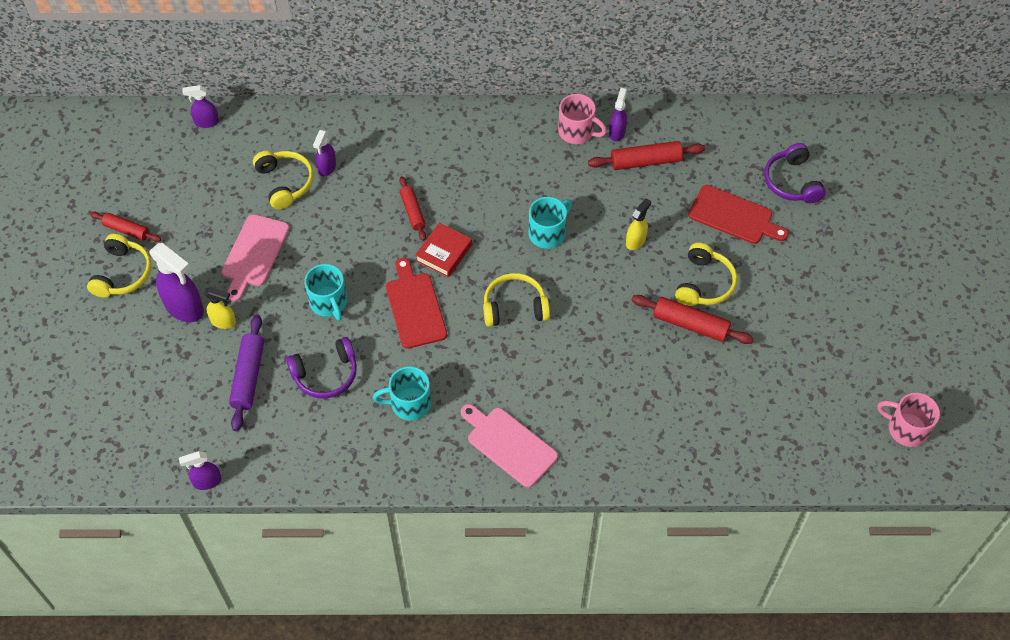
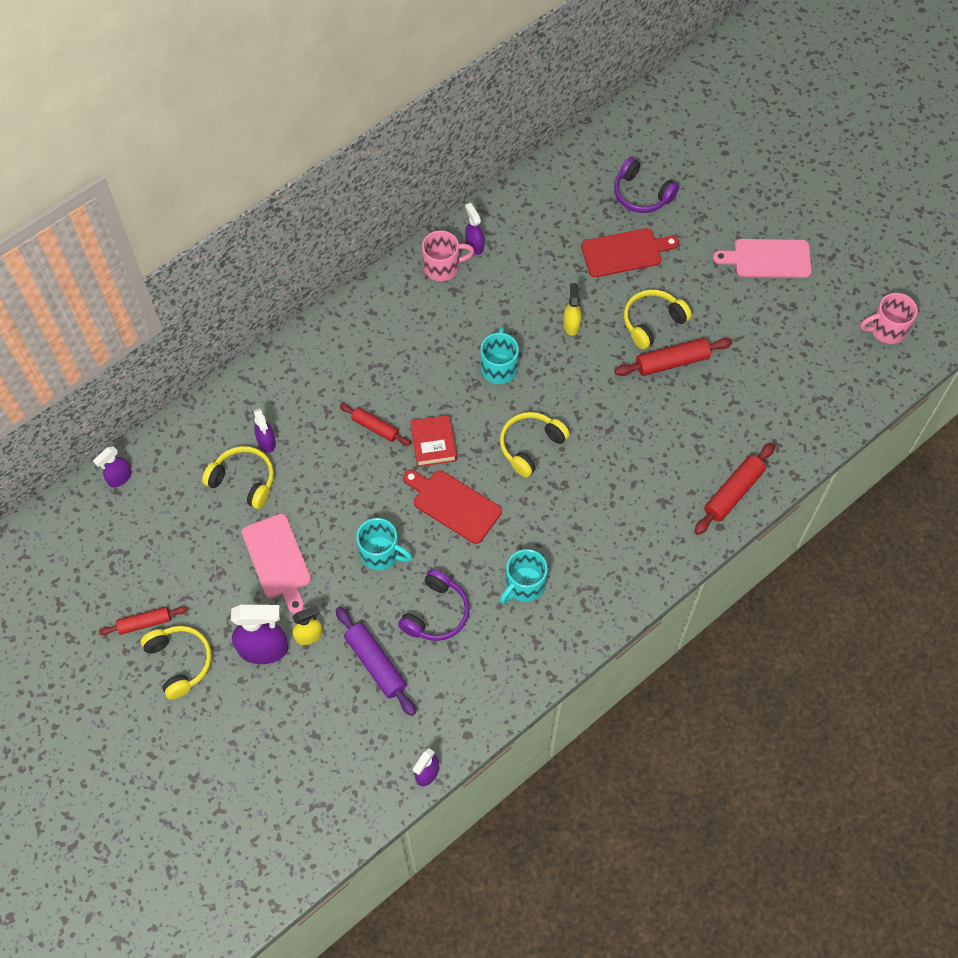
camera: 40 degrees left, 5 degrees up
pink cutting board [461,404,558,488] -> pink cutting board moved to [713,239,812,278]
red rolling pin [588,141,705,170] -> red rolling pin moved to [694,443,775,535]
yellow headphones [675,243,737,306] -> yellow headphones turned 105 degrees counterclockwise [624,290,692,349]

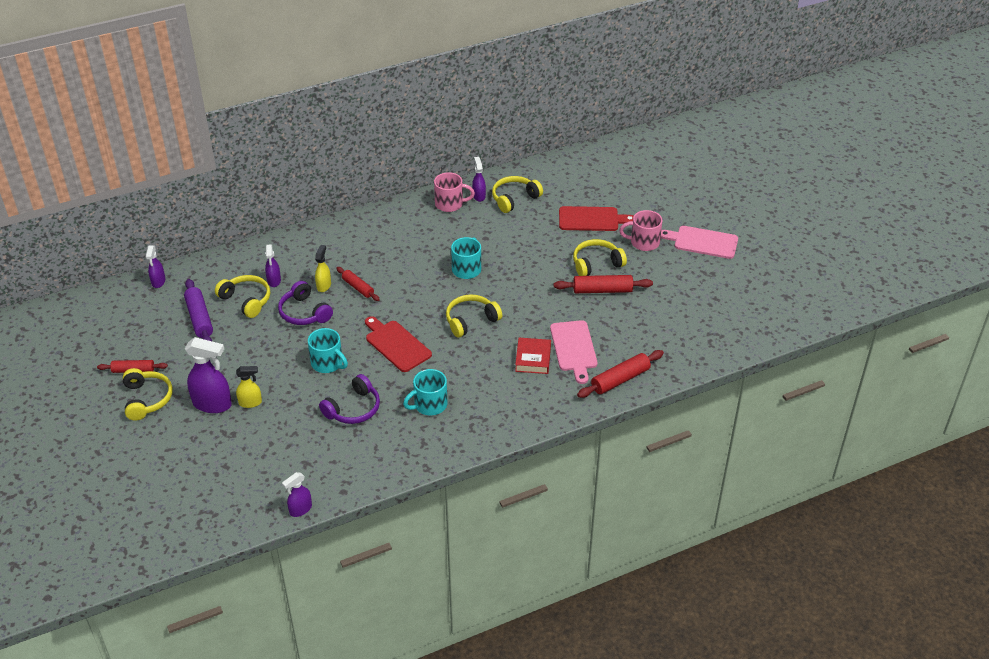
camera: 15 degrees right, 20 degrees down
purple spray bottle [93,446,132,488] -> purple spray bottle turned 60 degrees counterclockwise [146,245,165,288]
pink cutting board [242,514,311,614] -> pink cutting board moved to [550,320,597,384]
purple rolling pin [336,607,416,716] -> purple rolling pin moved to [184,279,213,341]
red book [410,415,457,467] -> red book moved to [515,338,551,374]
yellow spray bottle [563,283,581,336] -> yellow spray bottle moved to [315,245,331,292]
purple headphones [614,157,679,213] -> purple headphones moved to [278,281,333,325]
pink mug [860,293,918,344] -> pink mug moved to [619,210,662,251]
none -> yellow headphones [492,176,543,213]

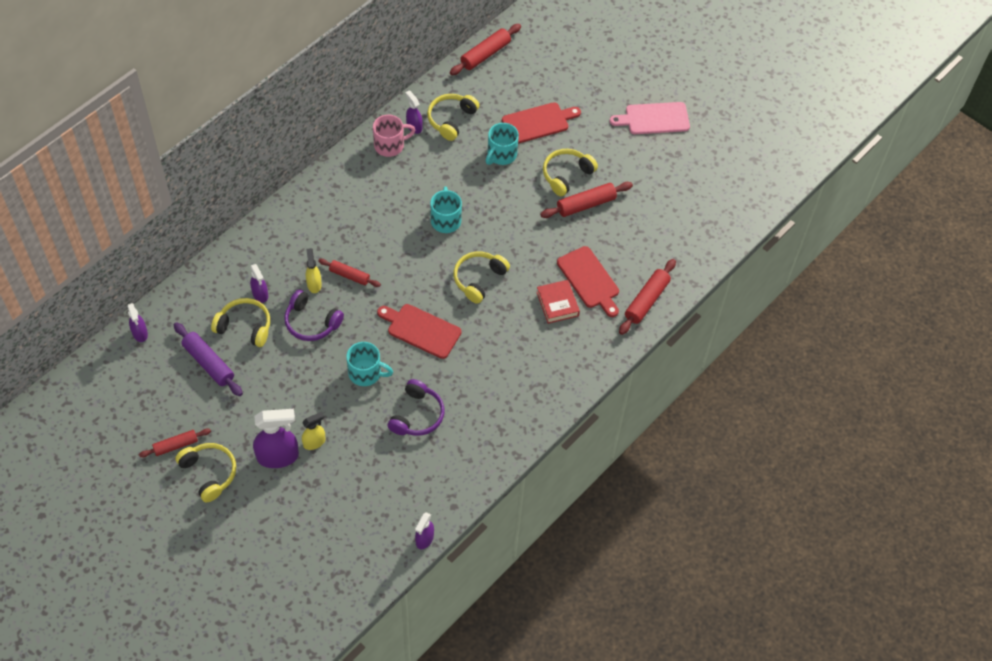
camera: 25 degrees left, 15 degrees up
turquoise mug [403,369,447,415] -> turquoise mug moved to [486,123,519,165]
pink cutting board [550,320,597,384] -> red cutting board [557,246,619,317]
pink mug [619,210,662,251] -> none
none -> red rolling pin [450,24,521,75]

